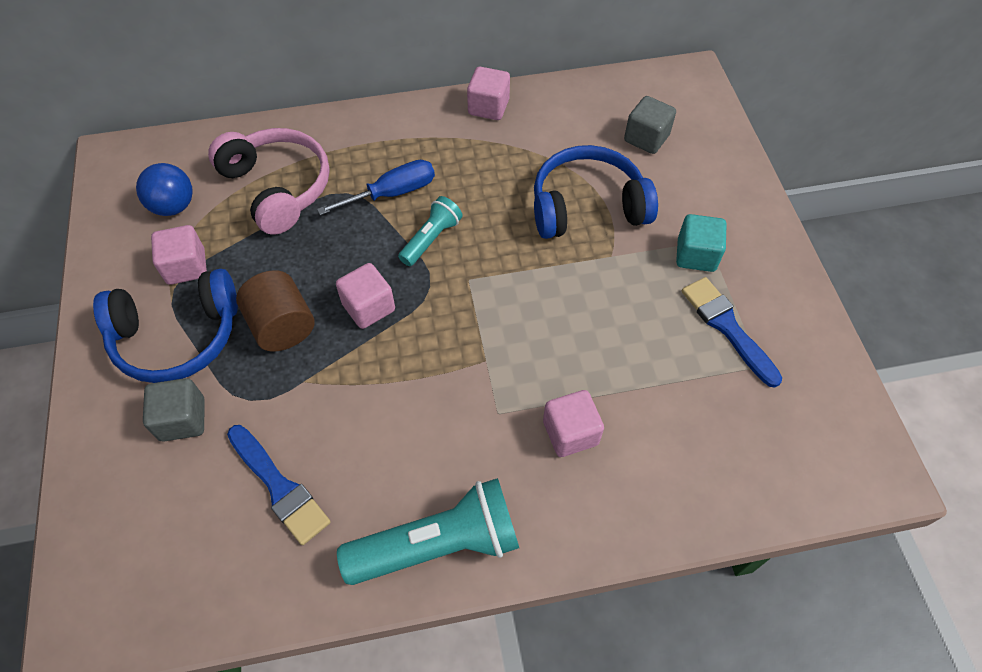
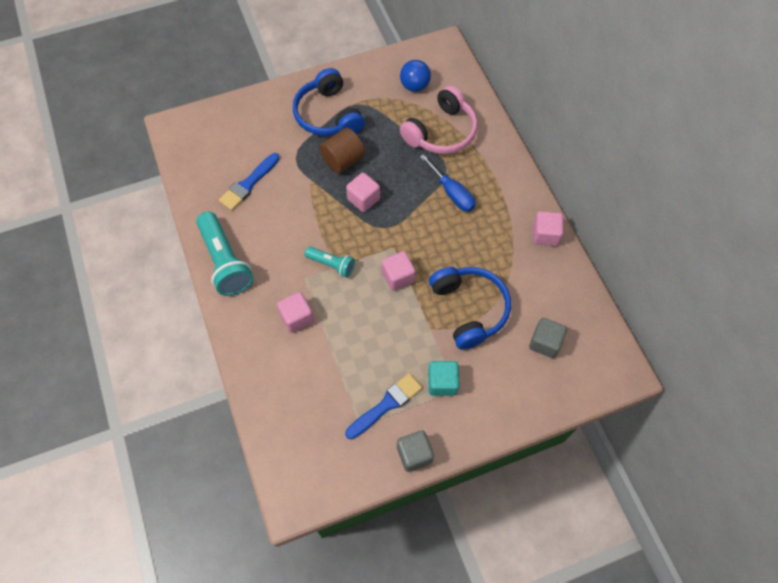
camera: 80 degrees right, 5 degrees up
grey cube [143,378,205,441] -> grey cube moved to [397,430,434,472]
pink cube [151,225,207,285] -> pink cube moved to [382,251,416,291]
turquoise flashlight [398,196,463,266] -> turquoise flashlight moved to [305,247,355,278]

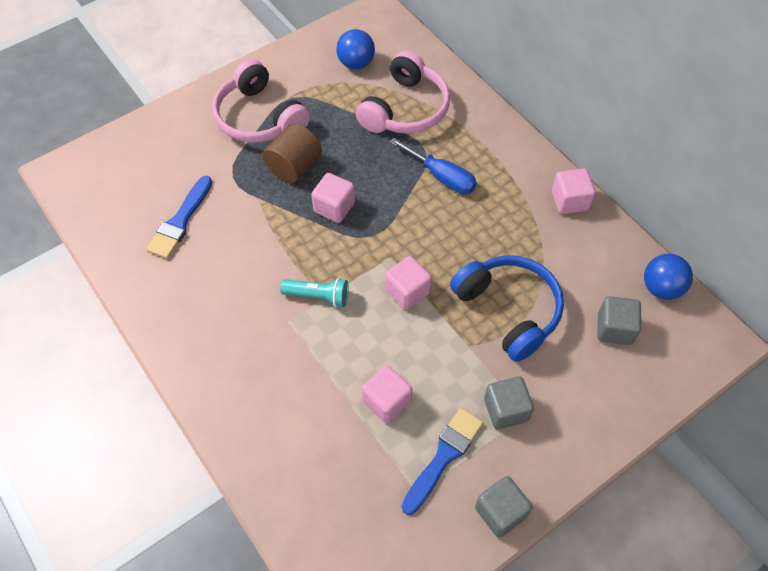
camera: 15 degrees left, 5 degrees down
turquoise flashlight [196,212,254,296] -> none
pink cube [277,292,314,333] -> pink cube moved to [362,365,412,423]
blue headphones [293,68,365,136] -> pink headphones [212,59,310,143]
turquoise cube [428,361,459,396] -> grey cube [484,377,534,429]
none -> blue ball [644,254,693,300]

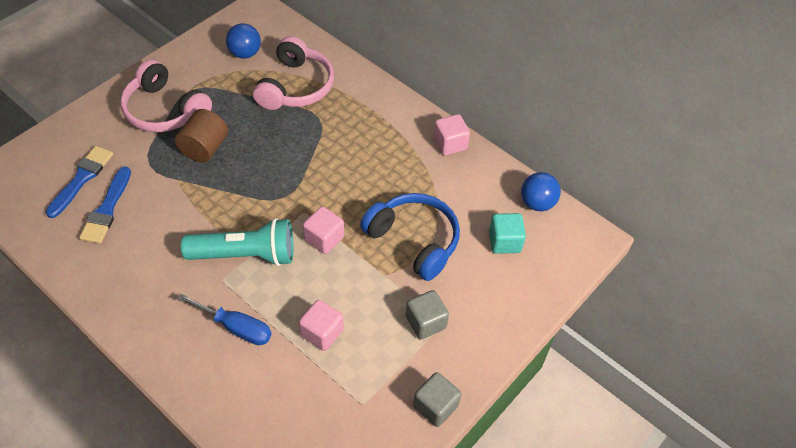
camera: 15 degrees left, 5 degrees down
turquoise flashlight [280,278,349,307] -> turquoise flashlight [181,218,293,266], size x1.80
pink cube [311,173,355,223] -> none
blue screwdriver [390,138,477,194] -> blue screwdriver moved to [177,293,272,345]
blue brush [402,408,483,515] -> blue brush moved to [46,146,113,218]
grey cube [597,296,641,345] -> turquoise cube [489,213,526,254]

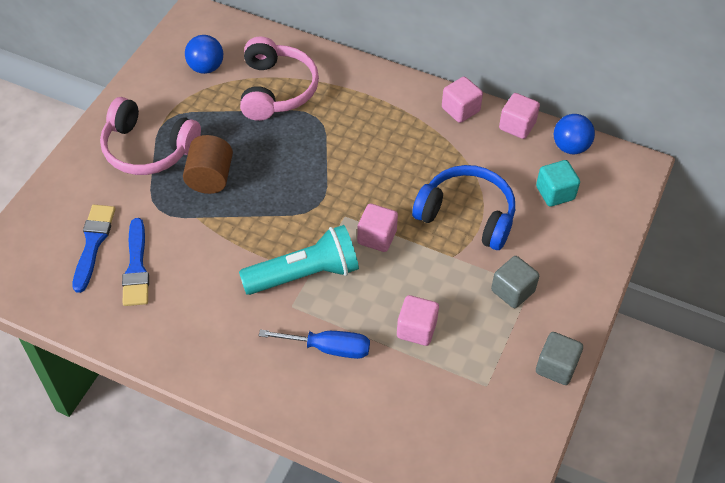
camera: 15 degrees left, 0 degrees up
none -> pink cube [499,93,540,139]

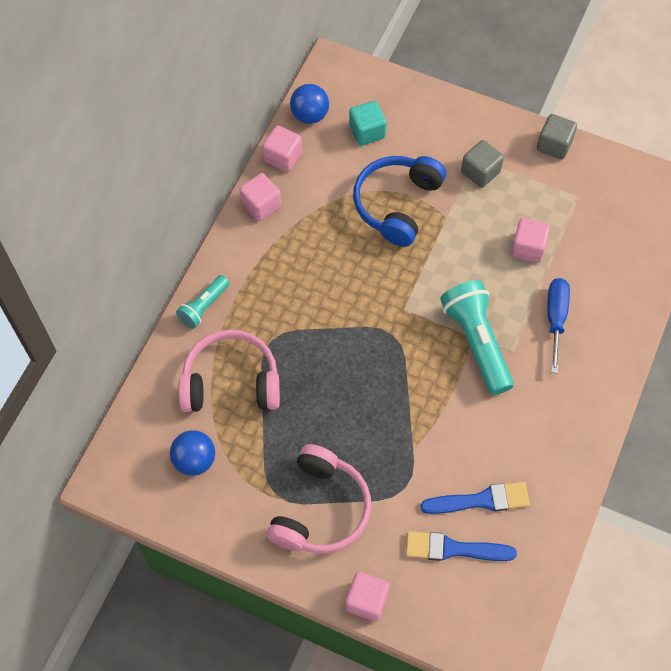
camera: 90 degrees left, 10 degrees up
brown cylinder [183,135,233,194] -> none
pink cube [357,204,398,252] -> pink cube moved to [345,572,390,621]
none -> turquoise flashlight [176,275,229,329]

